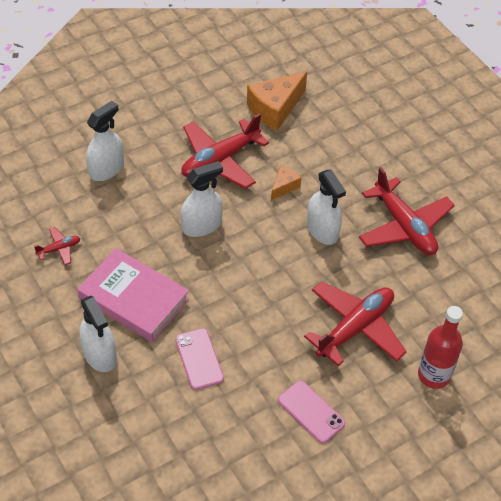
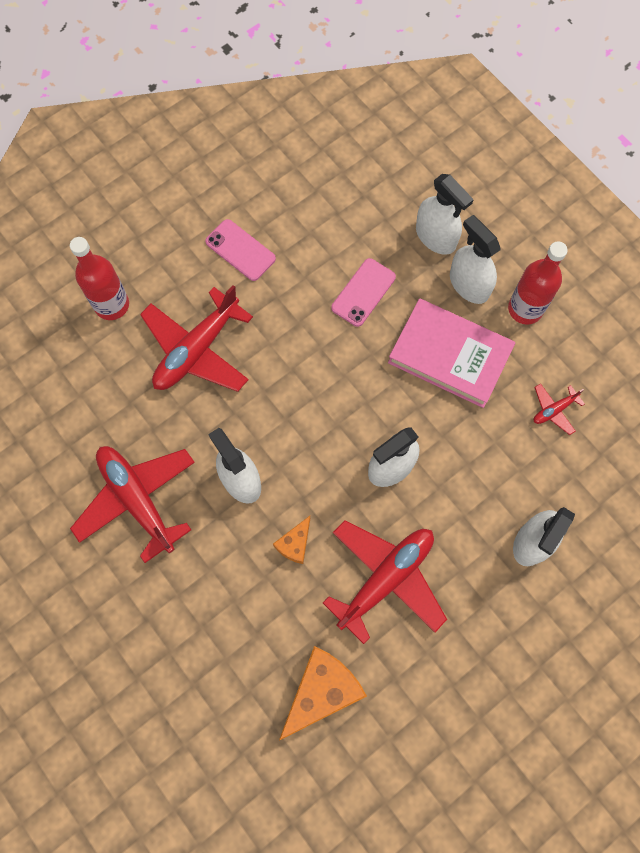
camera: 175 degrees right, 20 degrees up
pink phone [175,328,224,390] -> pink phone turned 60 degrees clockwise [331,258,396,327]
none -> white spray bottle [416,174,474,255]
none -> red bottle [508,241,568,325]

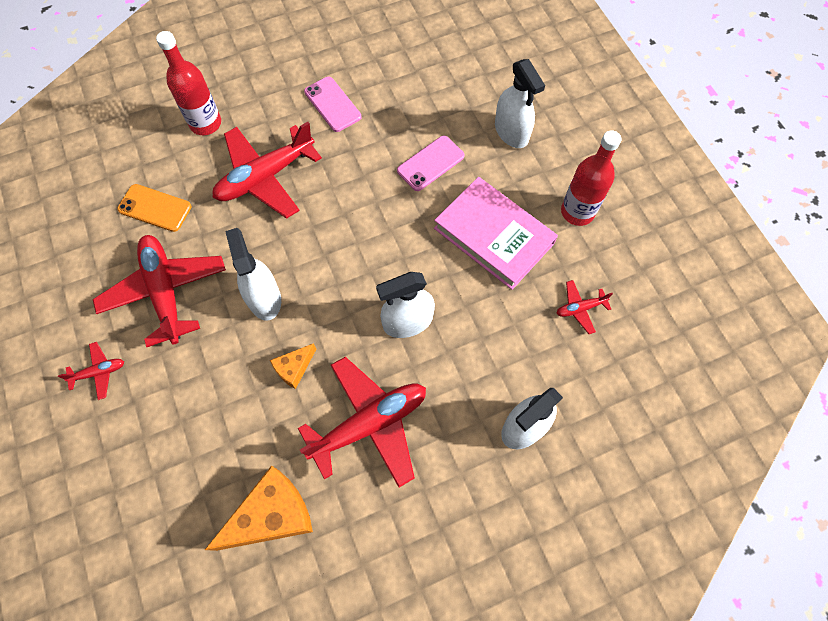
camera: 15 degrees right, 5 degrees down
white spray bottle [450,215,500,304] -> none
none -> red plane [58,342,124,400]
none -> orange phone [117,184,192,232]

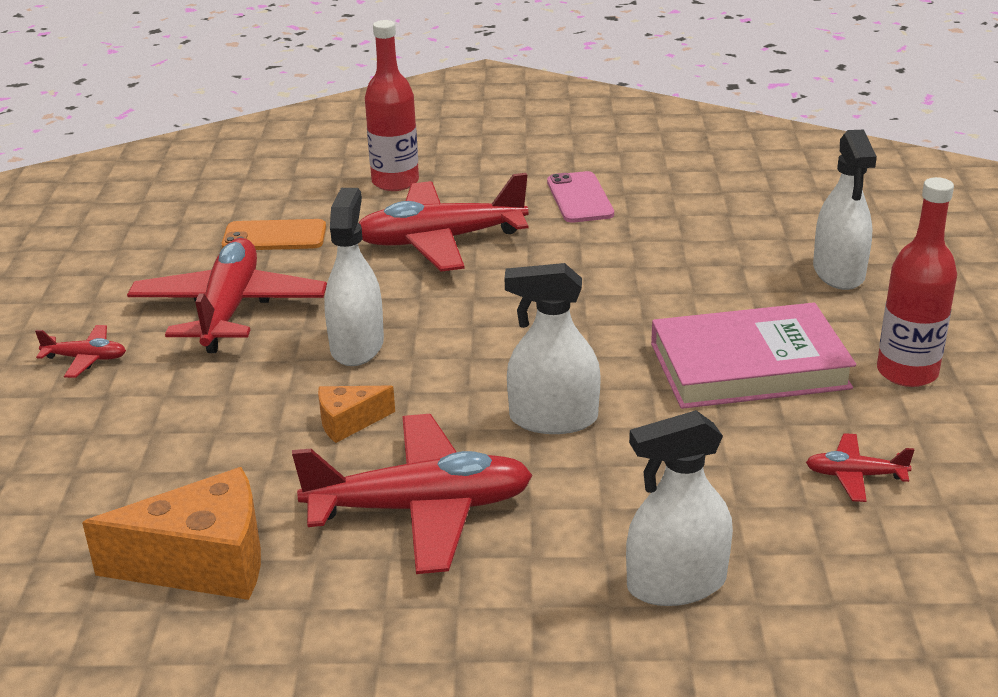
camera: 25 degrees right, 35 degrees down
orange phone [117,184,192,232] -> orange phone turned 45 degrees counterclockwise [222,219,326,250]
pink phone [397,136,465,191] -> none
pink book [434,177,558,290] -> pink book turned 75 degrees counterclockwise [651,303,856,409]

